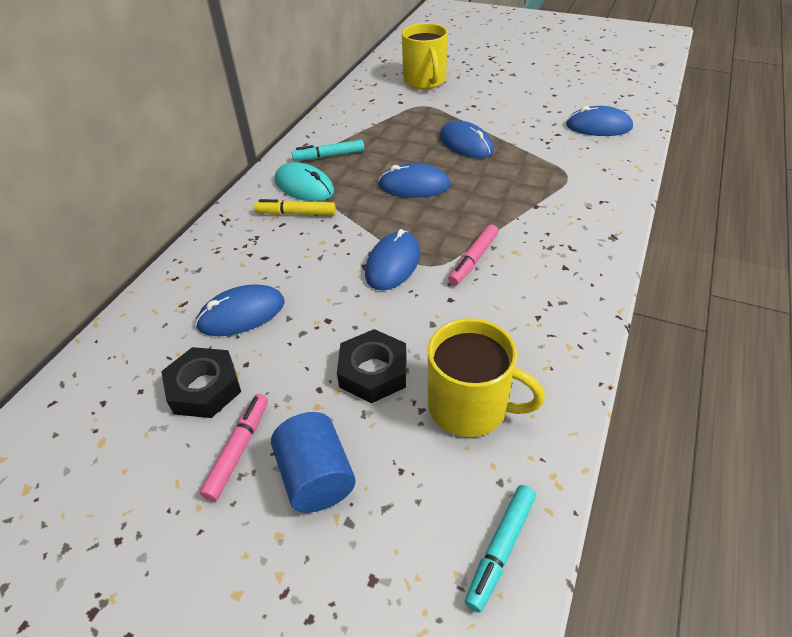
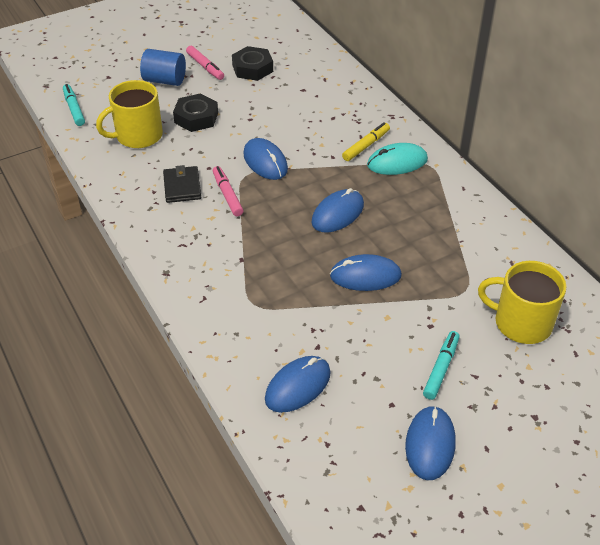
camera: 125 degrees right, 0 degrees up
blue mouse [195,284,285,336] -> blue mouse moved to [405,406,456,480]
turquoise marker [291,140,364,161] -> turquoise marker moved to [423,331,460,400]
none -> black wallet [163,165,201,203]

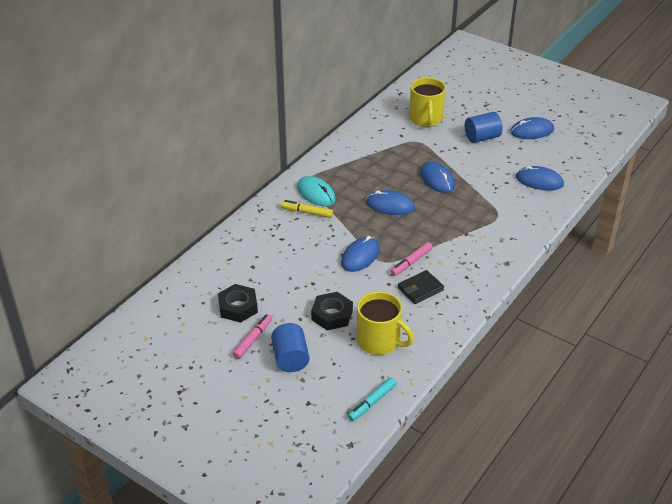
camera: 115 degrees left, 5 degrees down
turquoise marker [423,331,460,400] -> blue cylinder [465,112,503,143]

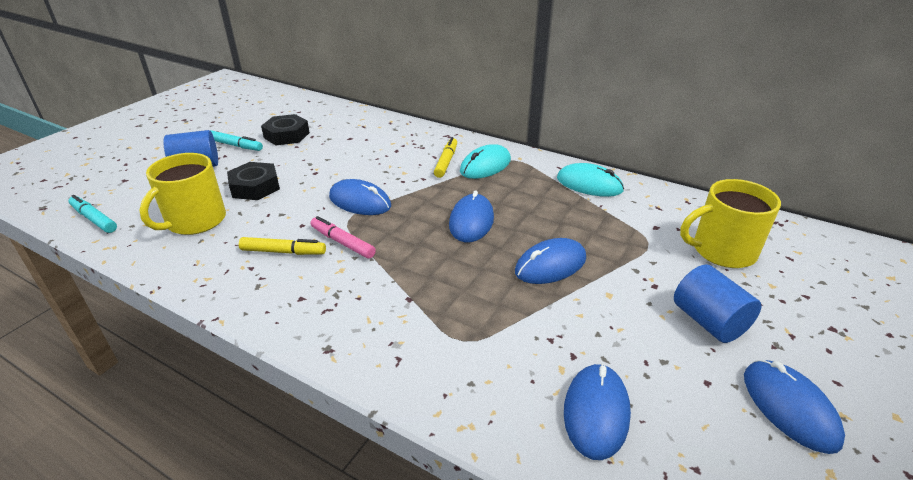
camera: 85 degrees right, 5 degrees down
pink marker [233,314,272,359] -> turquoise marker [210,130,263,151]
black wallet [398,270,444,304] -> yellow marker [239,237,326,255]
none -> turquoise mouse [557,163,624,197]

